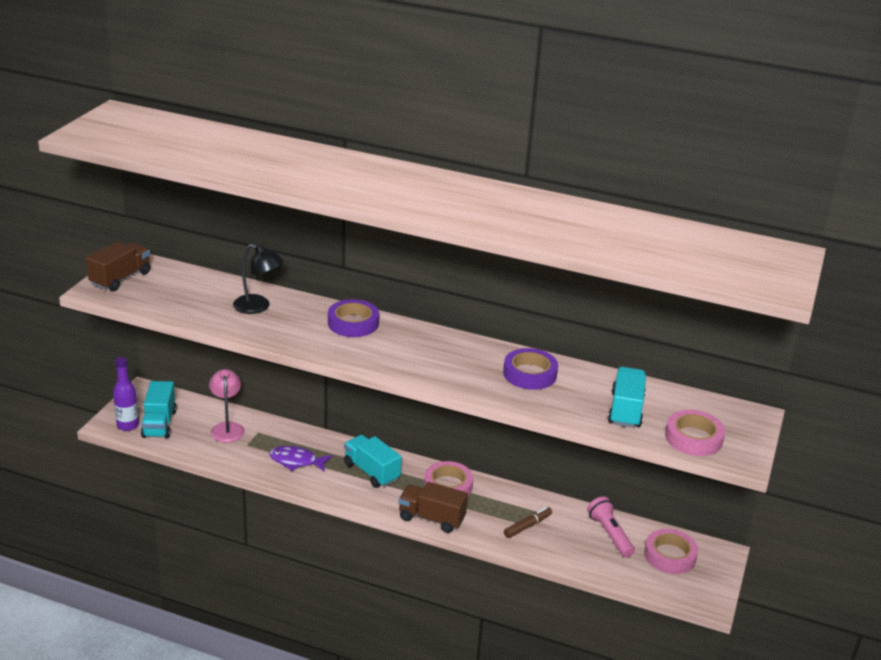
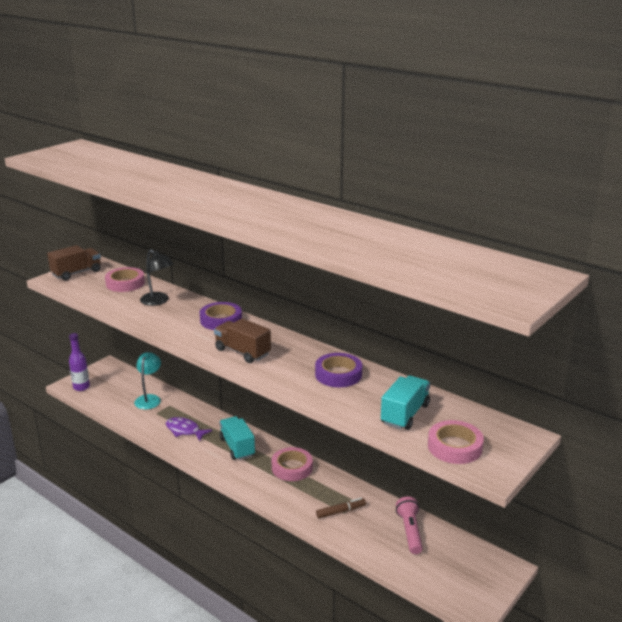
camera: 20 degrees right, 5 degrees down
turquoise truck [141,381,177,438] -> none
pink lamp [209,369,245,443] -> turquoise lamp [134,352,161,409]
brown truck [398,482,468,533] -> brown truck moved to [214,318,271,363]
pink tape [644,529,698,574] -> pink tape moved to [105,267,145,292]

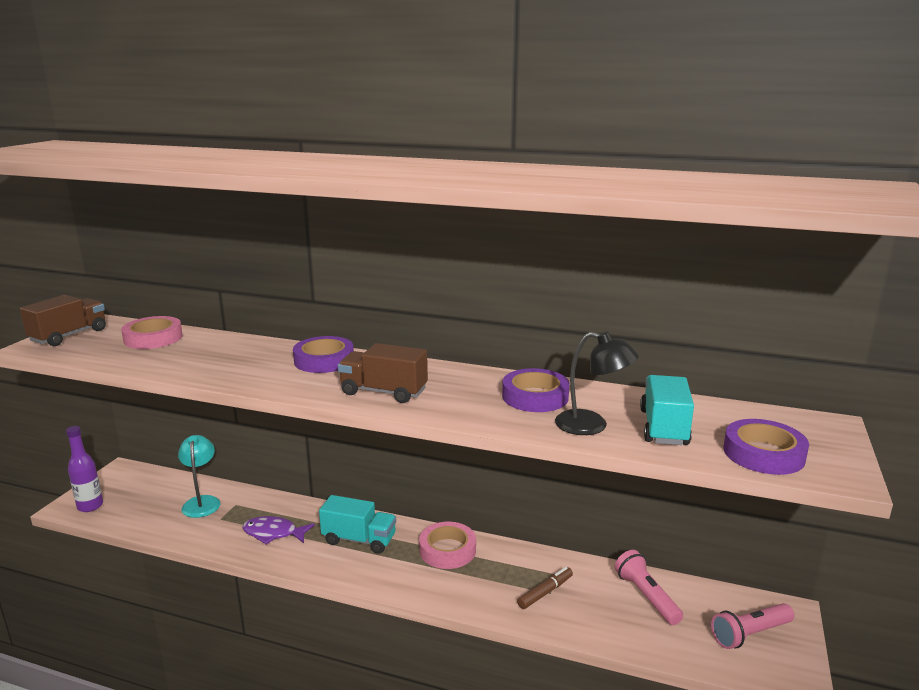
camera: 20 degrees left, 5 degrees down
black lamp [140,249,173,306] -> black lamp moved to [555,332,639,435]
turquoise truck [219,416,255,460] -> turquoise truck turned 150 degrees clockwise [319,495,396,554]
pink tape [428,420,484,464] -> purple tape [724,419,809,475]
none -> pink flashlight [711,603,794,649]

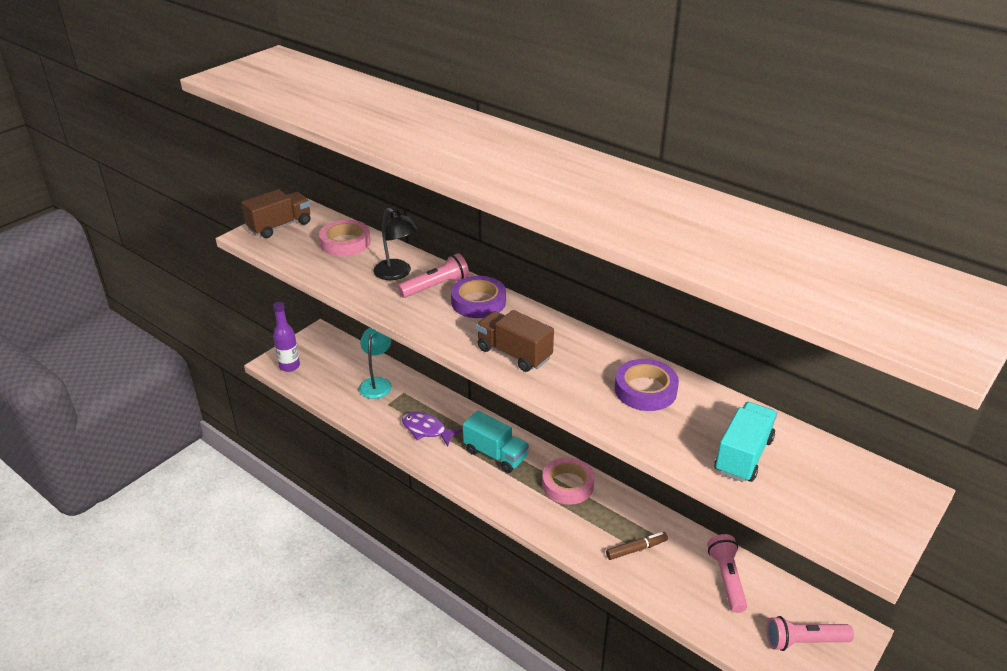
camera: 20 degrees right, 15 degrees up
black lamp [555,332,639,435] -> black lamp moved to [374,208,420,280]
purple tape [724,419,809,475] -> none
none -> pink flashlight [398,253,469,298]

